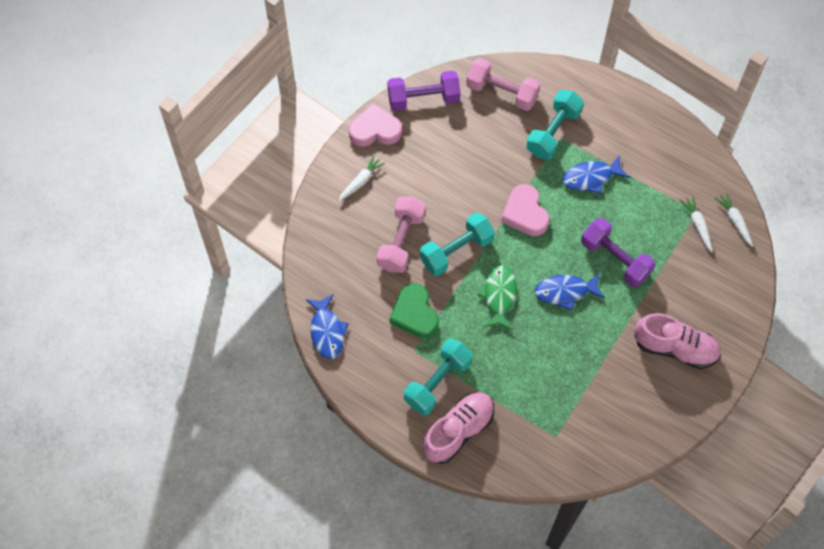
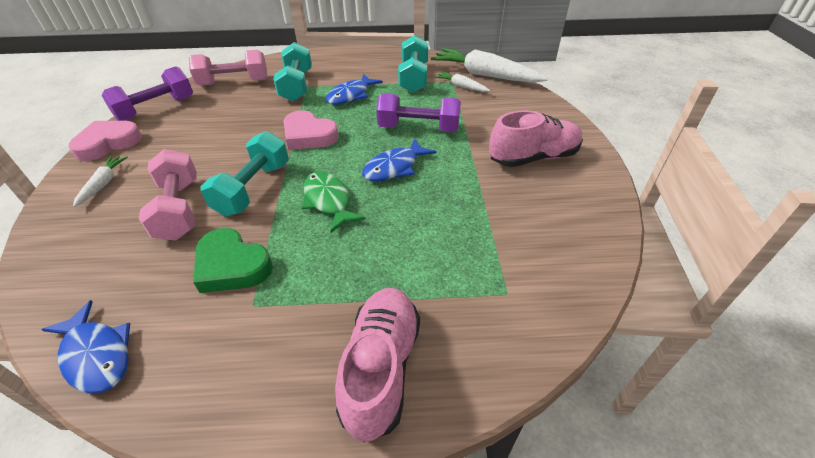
camera: 35 degrees left, 20 degrees down
turquoise dumbbell [404,338,472,415] -> turquoise dumbbell moved to [398,35,428,93]
white carrot [715,192,753,247] -> white carrot [431,48,548,83], size x2.04

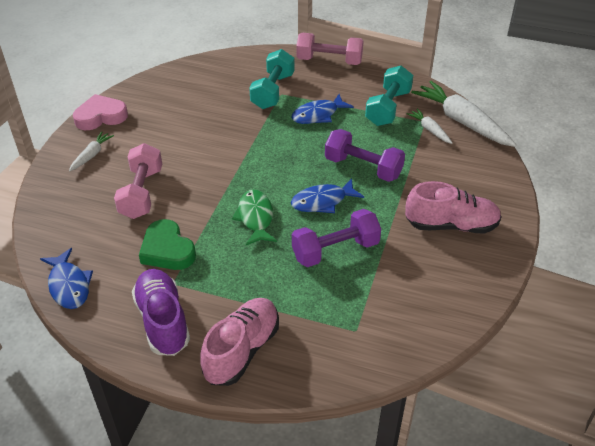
camera: 20 degrees right, 0 degrees up
purple dumbbell [102,66,193,121] -> purple dumbbell moved to [292,209,381,267]
pink dumbbell [189,50,268,86] -> pink dumbbell moved to [296,33,363,65]
turquoise dumbbell [200,131,289,217] -> none
pink heart [284,110,339,150] -> none
none -> purple shoe [132,269,190,356]

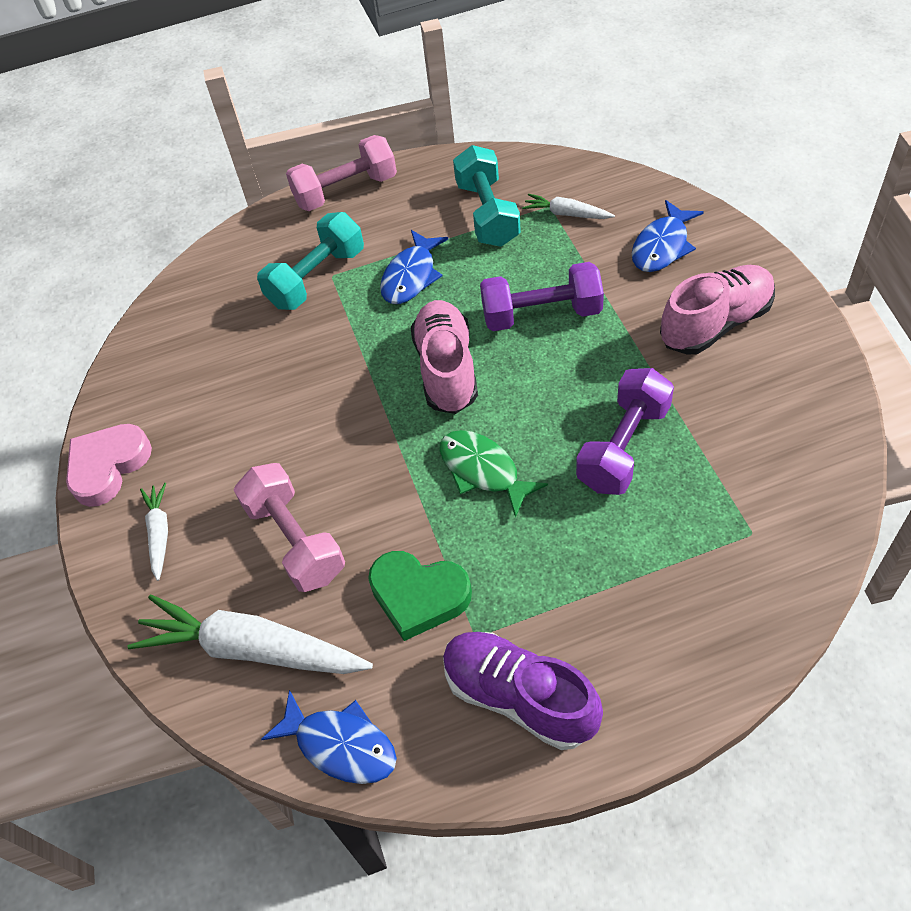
camera: 30 degrees left, 10 degrees up
pink shoe [200,298,279,386] -> pink shoe moved to [411,300,478,414]
turquoise dumbbell [249,49,294,109] -> turquoise dumbbell turned 60 degrees clockwise [257,212,364,310]
blue fish [291,178,364,213] -> blue fish moved to [632,200,704,272]
white carrot [411,81,516,147] -> white carrot moved to [127,595,373,674]

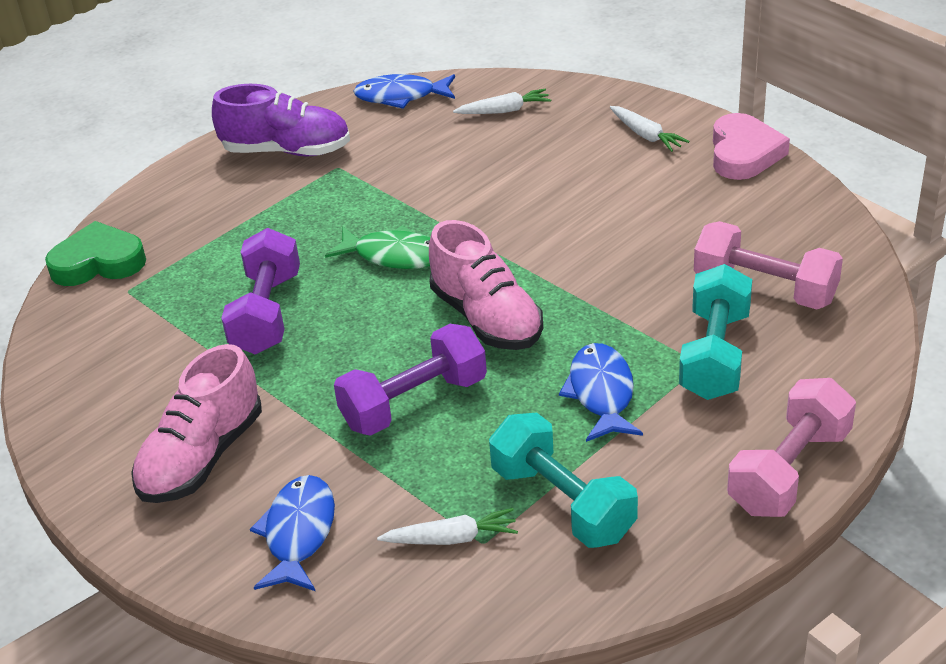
camera: 150 degrees right, 15 degrees down
white carrot [127,595,373,674] -> white carrot [453,89,551,114], size x0.49
pink dumbbell [234,463,345,592] -> pink dumbbell moved to [694,221,843,309]
green heart [368,551,472,641] -> green heart moved to [45,221,146,286]

